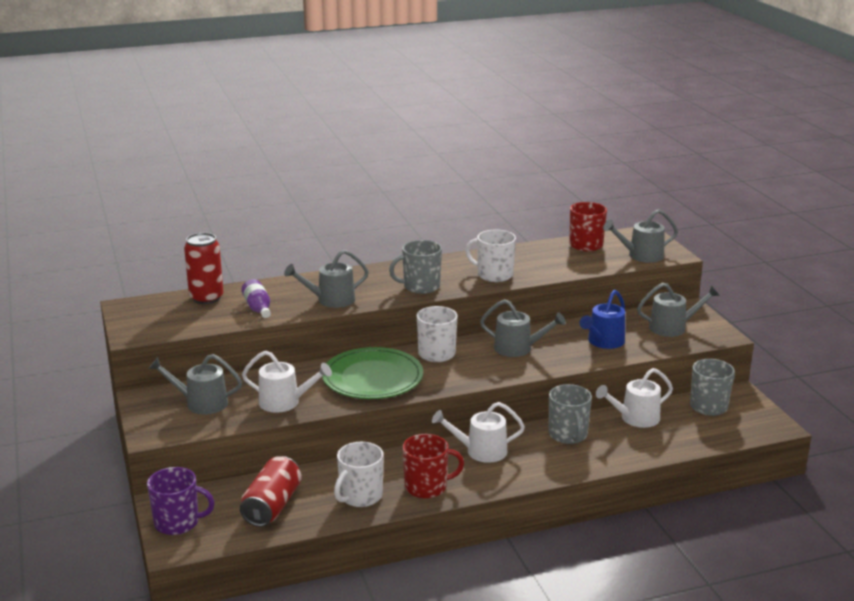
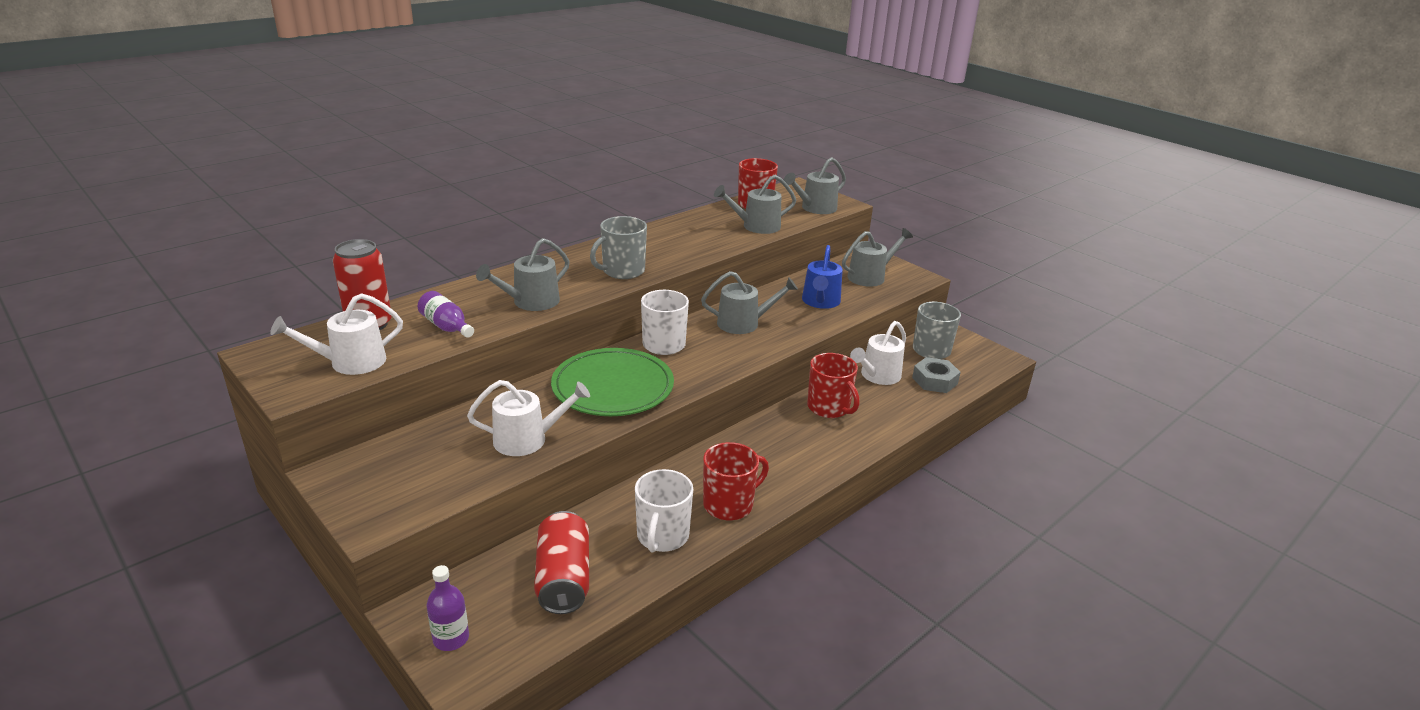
camera: 25 degrees left, 5 degrees up
purple mug [147,467,215,535] -> purple bottle [426,565,469,651]
grey watering can [149,354,242,415] -> grey watering can moved to [714,175,796,234]
white watering can [432,402,525,463] -> white watering can moved to [270,293,403,375]
white mug [465,229,516,282] -> none
grey mug [549,384,592,444] -> red mug [807,353,860,418]
none -> grey nut [912,357,961,393]

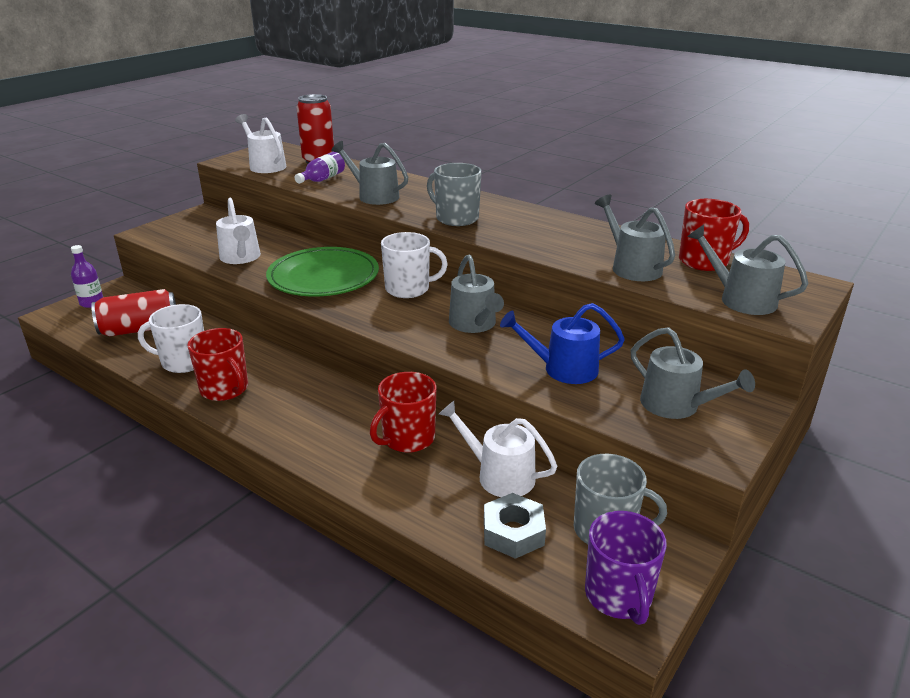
camera: 80 degrees right, 0 degrees up
none -> purple mug [585,511,667,625]

